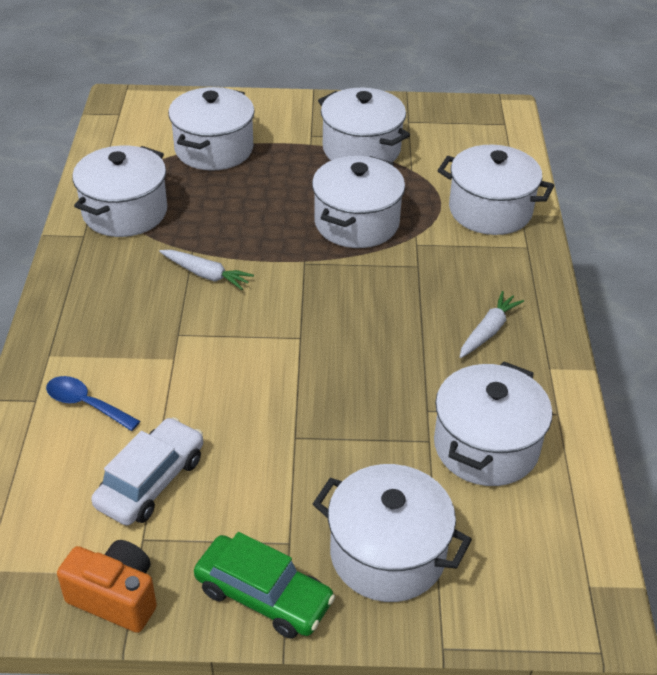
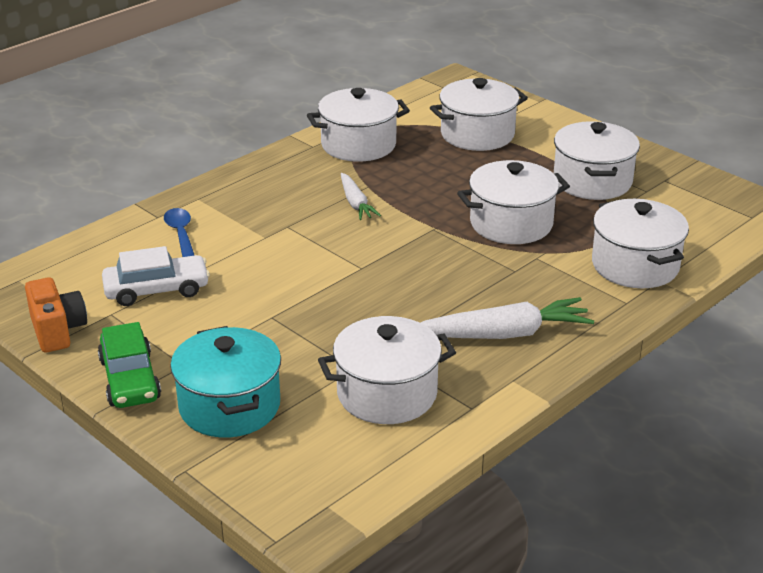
camera: 45 degrees right, 10 degrees down
white pot [313,464,472,602] -> turquoise pot [170,326,281,438]
white carrot [460,291,524,358] -> white carrot [421,297,594,339], size x1.73

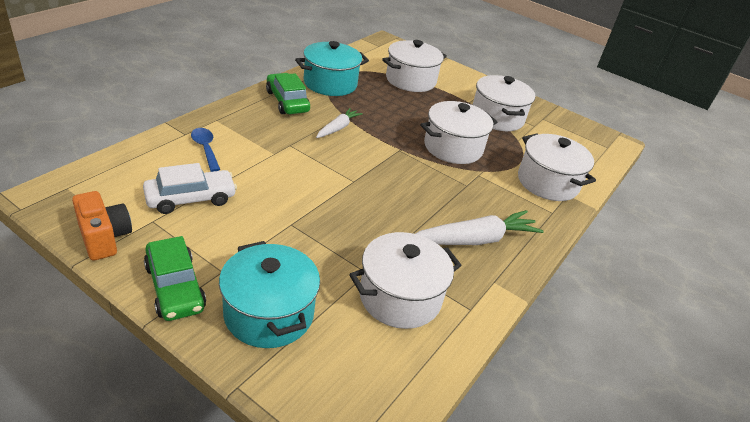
camera: 15 degrees left, 5 degrees up
white pot [307,88,410,162] -> turquoise pot [295,41,369,96]
white carrot [341,173,381,220] -> white carrot turned 120 degrees counterclockwise [316,108,363,138]
none -> green car [266,73,310,114]

